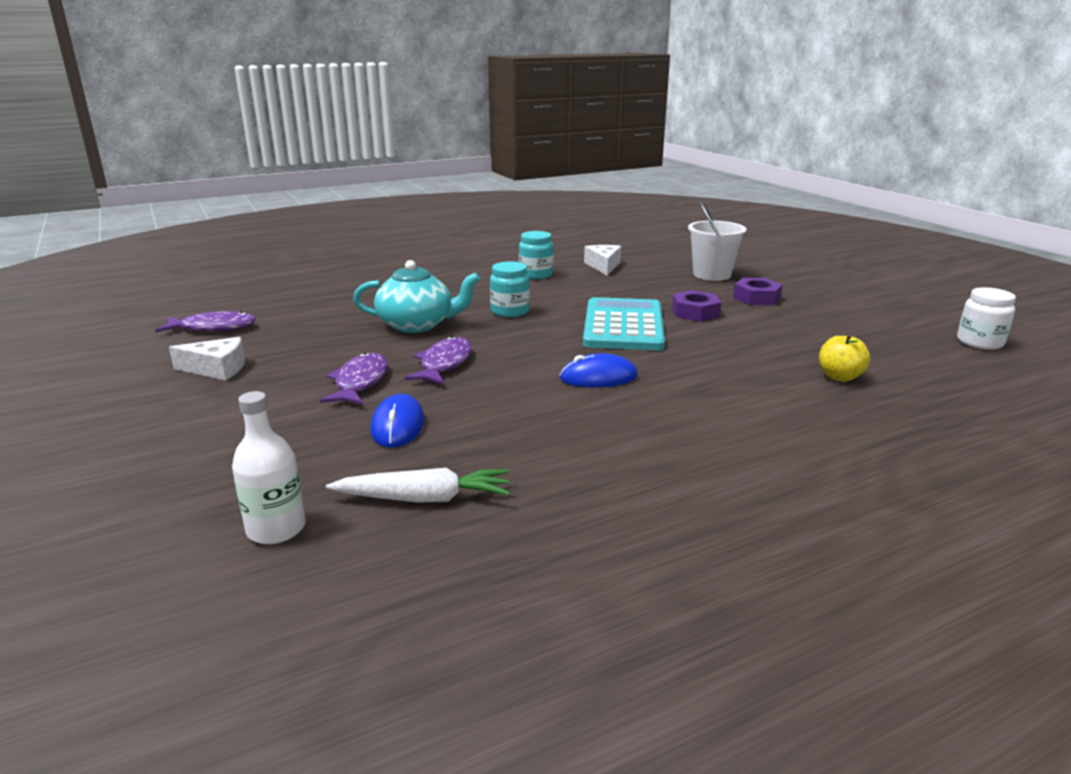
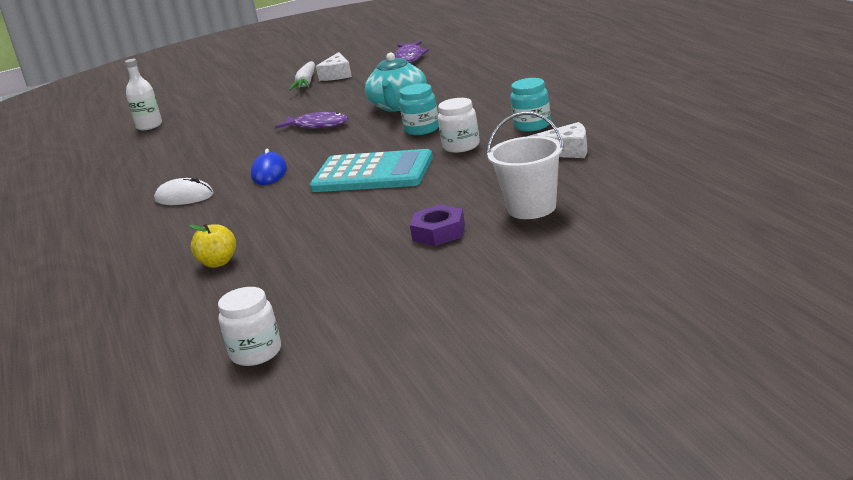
camera: 100 degrees right, 0 degrees up
purple fish [320,353,388,405] -> none
white carrot [326,468,510,503] -> white carrot moved to [289,61,315,91]
blue mouse [370,394,425,448] -> none
purple nut [672,290,721,322] -> none
none -> white mouse [154,177,214,205]
none -> white jar [438,98,480,153]

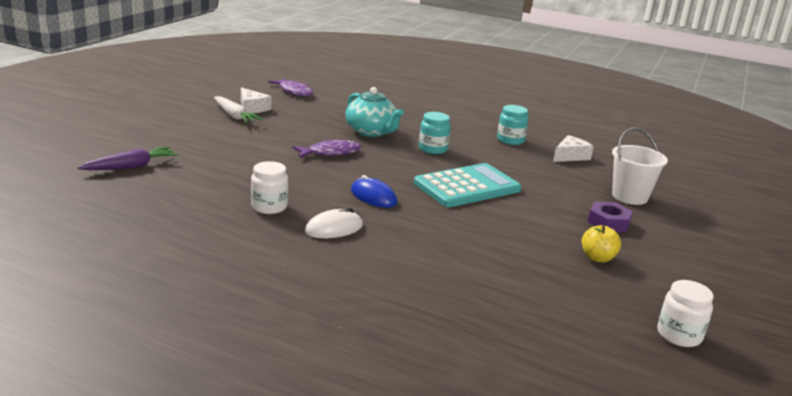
camera: 50 degrees left, 0 degrees up
white bottle [125,59,162,130] -> purple carrot [78,147,178,170]
yellow apple [189,223,236,268] -> yellow apple moved to [582,225,621,263]
white jar [438,98,480,153] -> white jar moved to [251,161,288,214]

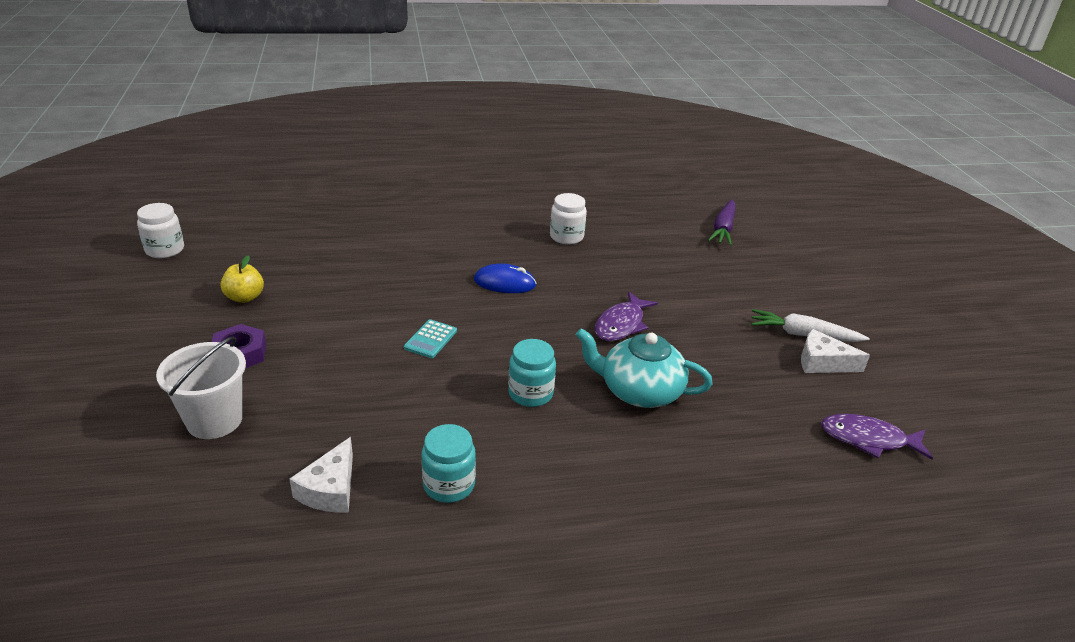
camera: 145 degrees right, 10 degrees up
white mouse [305,208,363,238] -> none
turquoise calculator [414,163,521,207] -> turquoise calculator [404,319,457,358], size x0.43

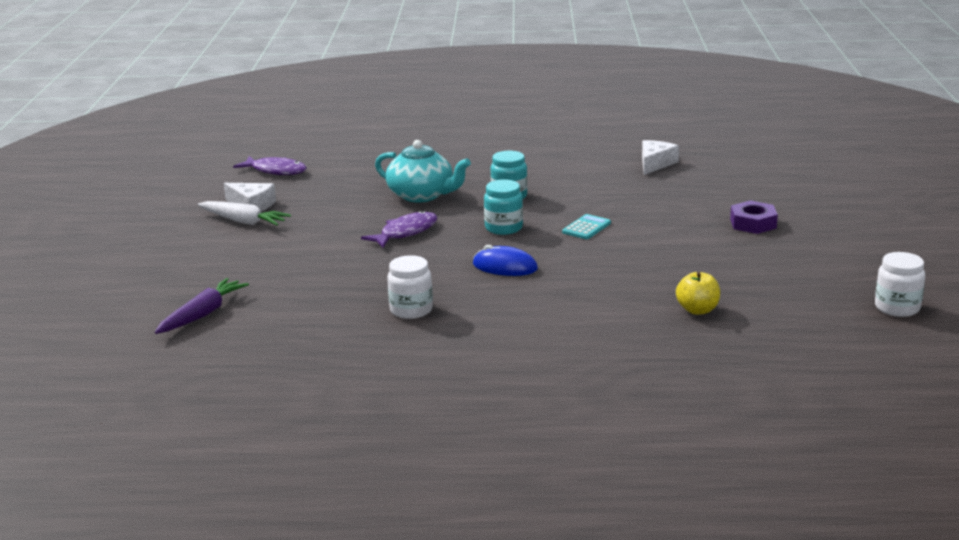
camera: 165 degrees left, 10 degrees down
white bucket [156,337,246,439] -> none
yellow apple [220,255,264,303] -> yellow apple moved to [676,272,720,315]
turquoise jar [421,424,476,503] -> turquoise jar moved to [484,180,523,235]

